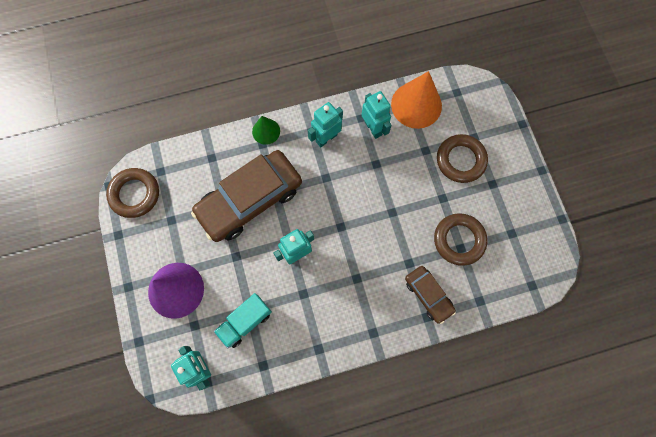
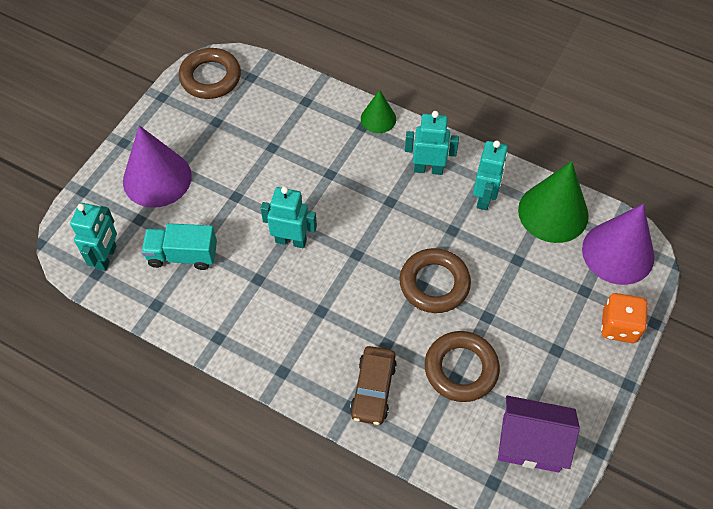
camera: 45 degrees right, 15 degrees down
brown car [191,150,302,242] -> none
orange cone [391,71,442,129] -> green cone [518,161,589,243]
brown ring [437,134,488,183] -> brown ring moved to [400,248,471,313]
none -> purple house [498,396,580,473]
none -> purple cone [582,204,655,285]
none -> orange dice [601,293,648,343]

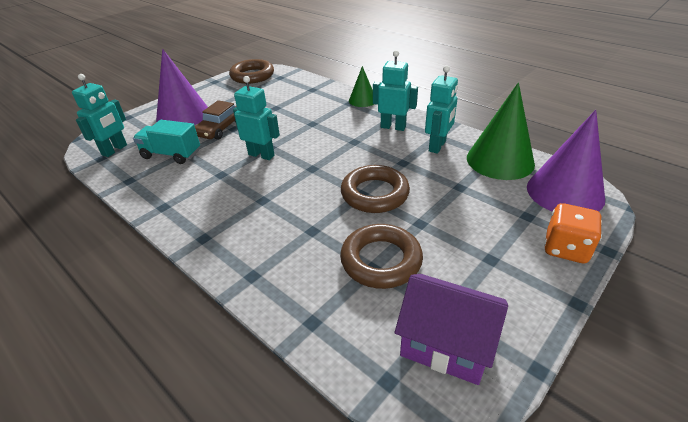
camera: 15 degrees right, 20 degrees down
brown car [350,346,397,425] -> brown car moved to [195,100,237,140]

